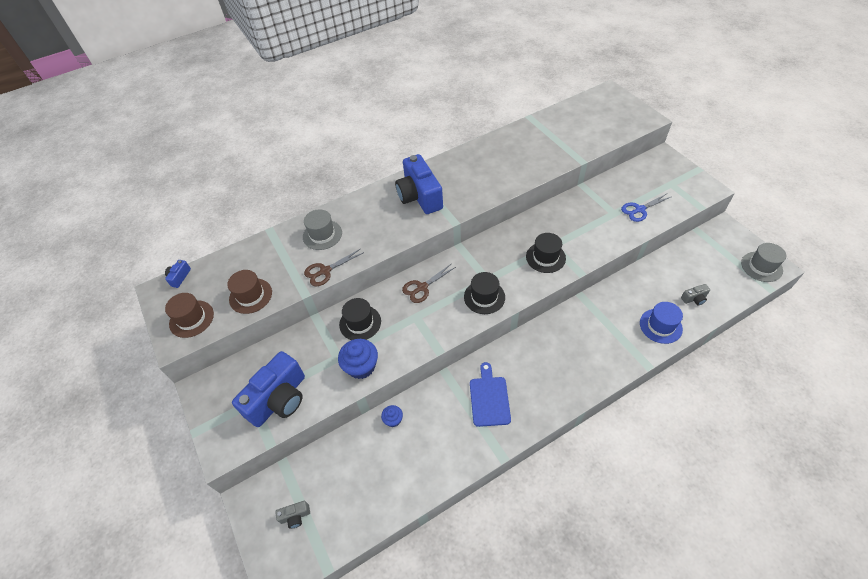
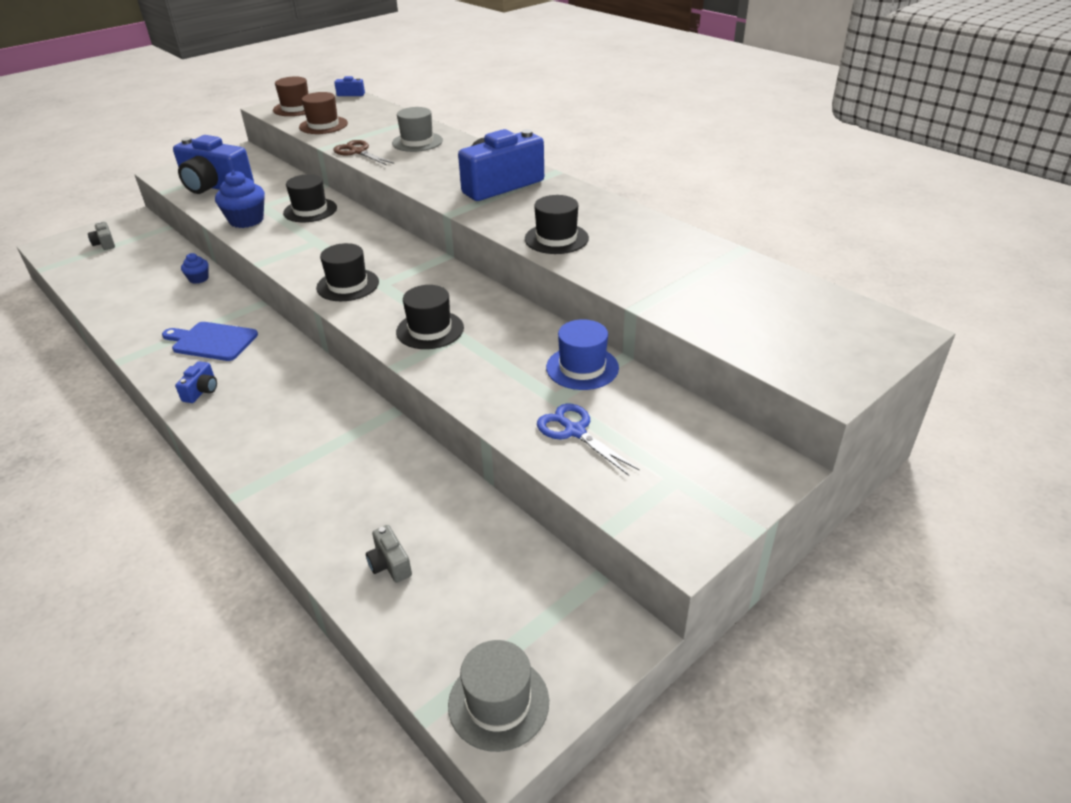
camera: 75 degrees right, 15 degrees down
brown scissors [402,263,456,303] -> none
blue cutting board [470,362,511,427] -> blue cutting board turned 150 degrees counterclockwise [162,322,258,361]
blue hat [640,302,683,344] -> blue hat moved to [546,319,619,390]
none -> blue camera [175,361,217,403]
none -> black hat [525,195,589,254]

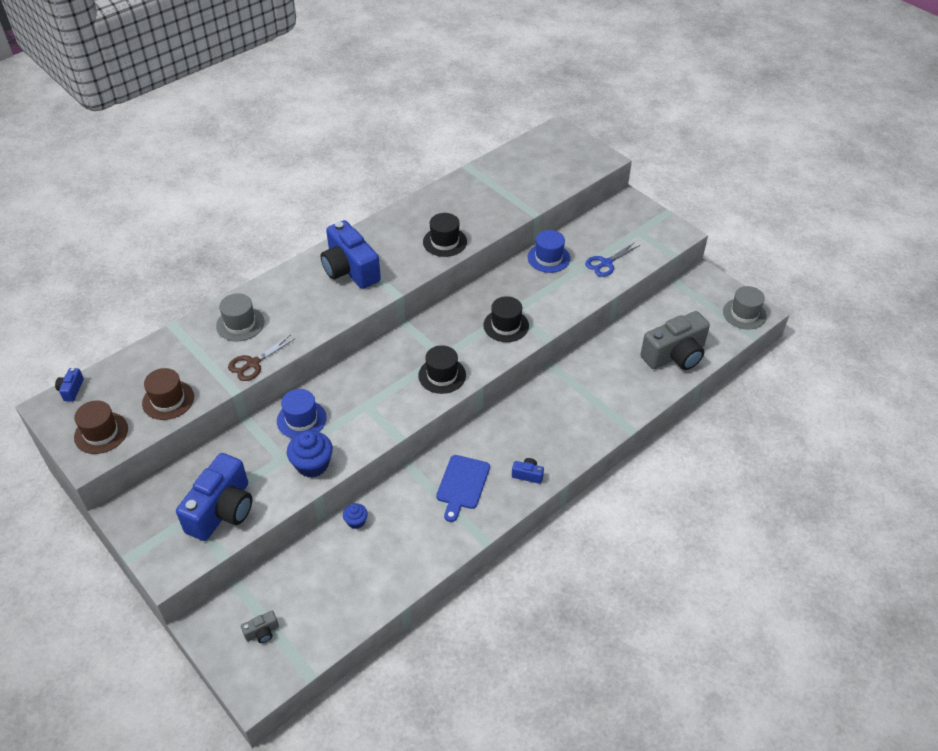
camera: 90 degrees left, 10 degrees up
black hat [283,174,337,222] -> blue hat [277,389,327,438]
grey camera [366,525,412,583] -> grey camera [641,311,710,370], size x2.38

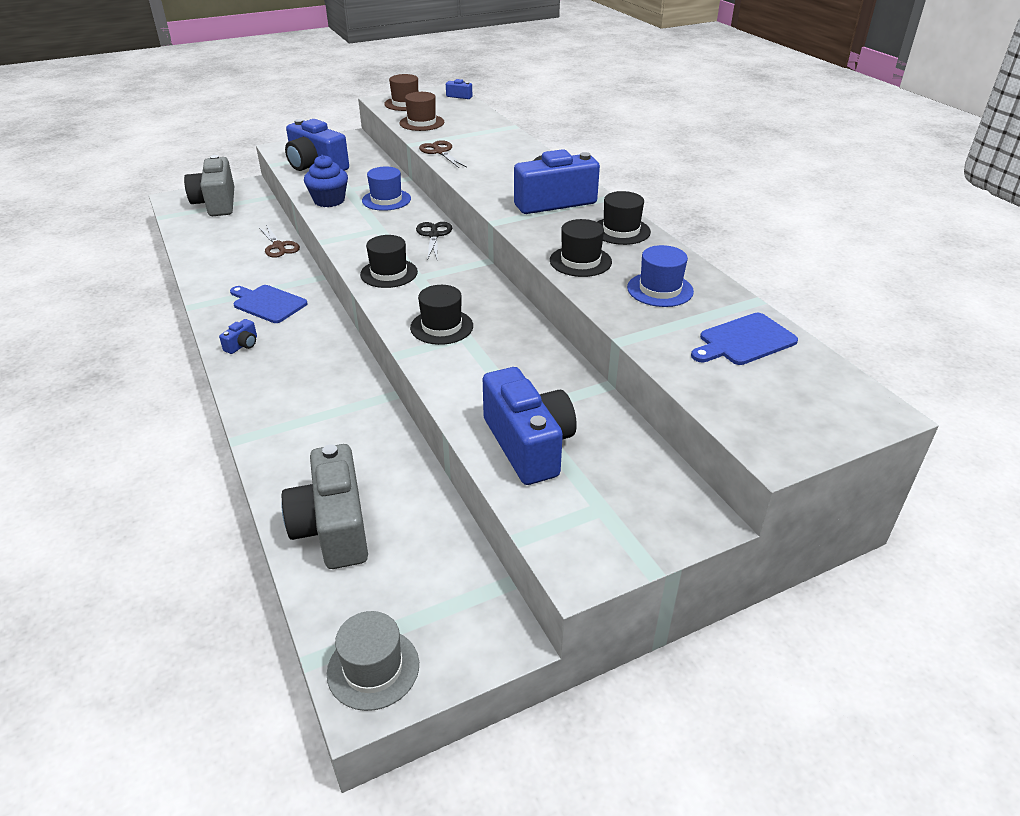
camera: 105 degrees right, 10 degrees down
grey hat [216,293,264,341] -> none
grey camera [241,611,279,643] -> grey camera [184,155,234,216], size x2.38
blue cupcake [343,503,368,529] -> brown scissors [259,225,300,258]
blue hat [528,230,570,273] -> blue hat moved to [627,245,694,307]
blue scissors [585,242,640,277] -> blue camera [483,367,577,485]
none -> black scissors [416,222,452,259]
none -> black hat [598,191,651,245]
none -> blue cutting board [691,313,798,365]

